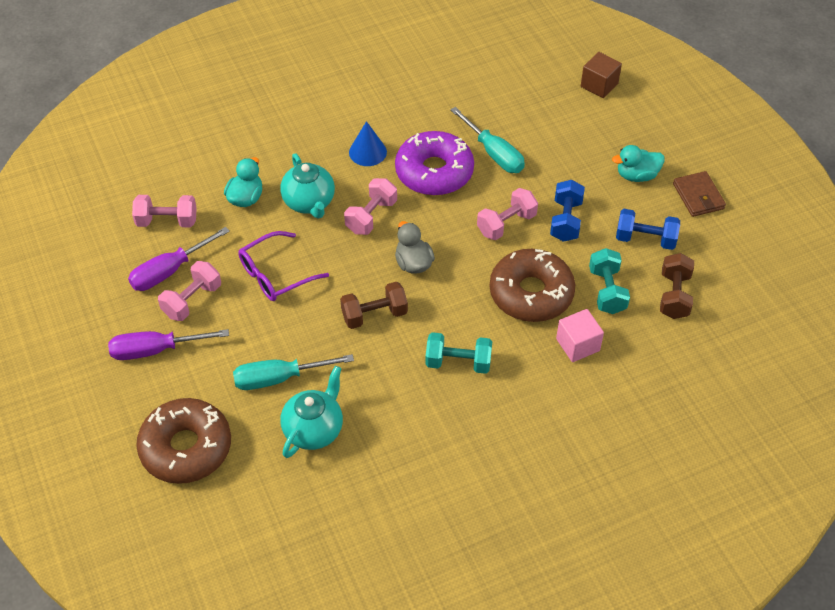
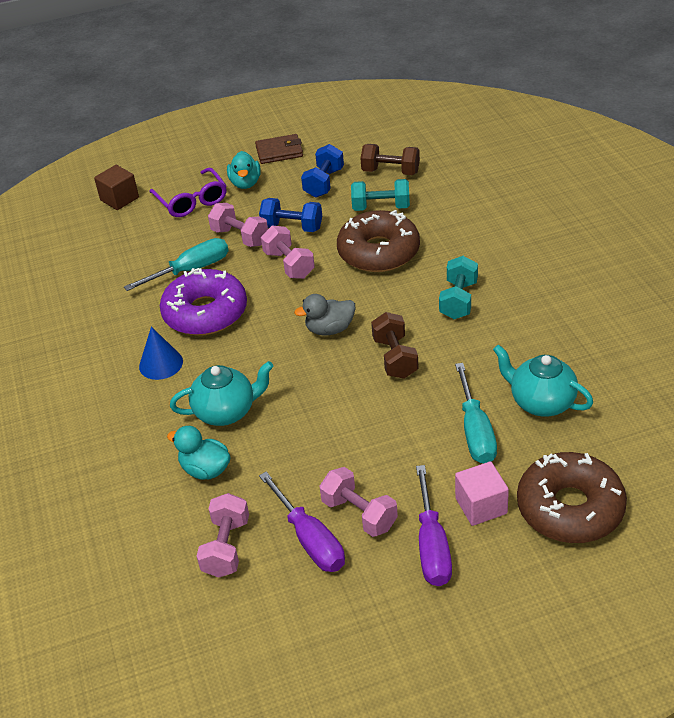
camera: 80 degrees left, 10 degrees down
purple glasses [238,231,329,301] -> purple glasses moved to [149,168,227,217]
pink dumbbell [344,178,397,235] -> pink dumbbell moved to [208,203,268,247]
pink cube [556,309,604,362] -> pink cube moved to [455,461,509,526]

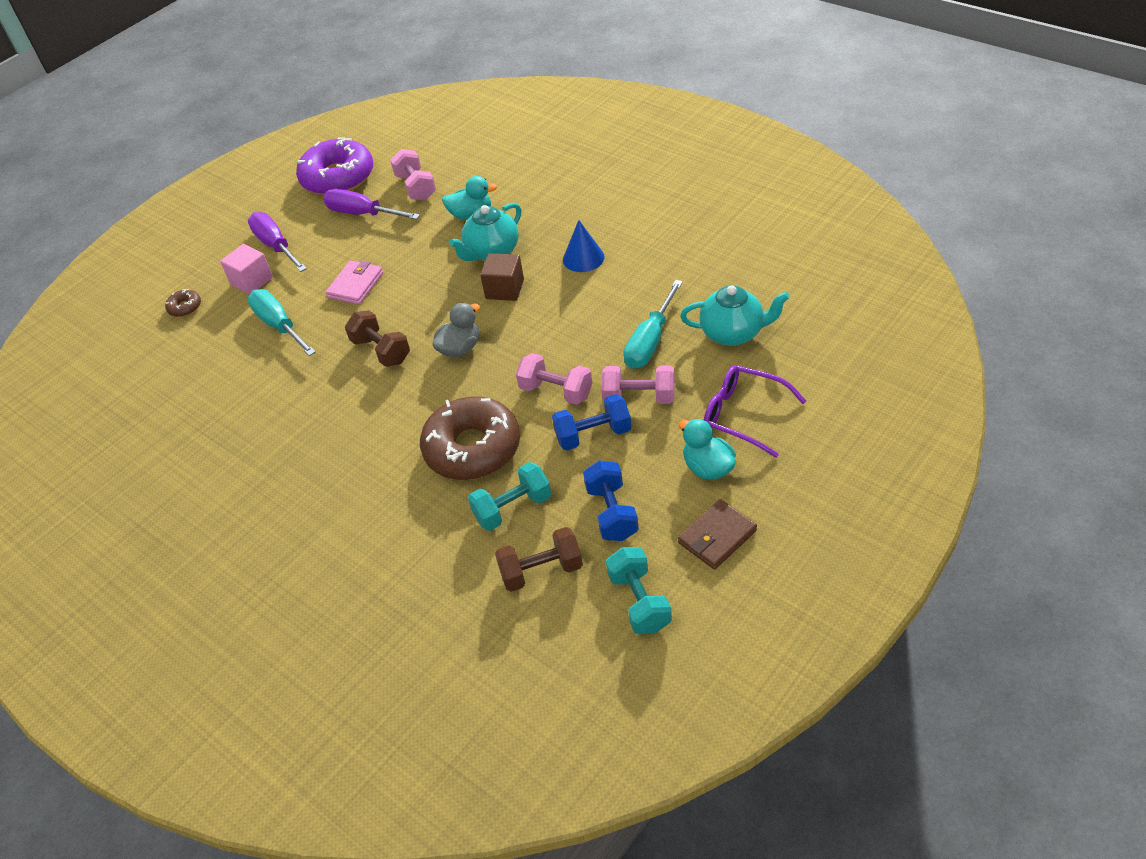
camera: 150 degrees right, 5 degrees up
brown cube [94,165,139,210] -> brown cube moved to [480,253,524,301]
purple donut [160,268,247,335] -> purple donut moved to [296,137,373,195]
pink dumbbell [319,467,398,537] -> none
turquoise dumbbell [439,256,478,319] -> turquoise dumbbell moved to [606,547,672,634]
turquoise teapot [493,345,593,417] -> turquoise teapot moved to [680,285,790,346]
brown donut [517,452,627,543] -> brown donut [165,289,201,317], size x0.41
none -> pink wallet [325,260,383,305]

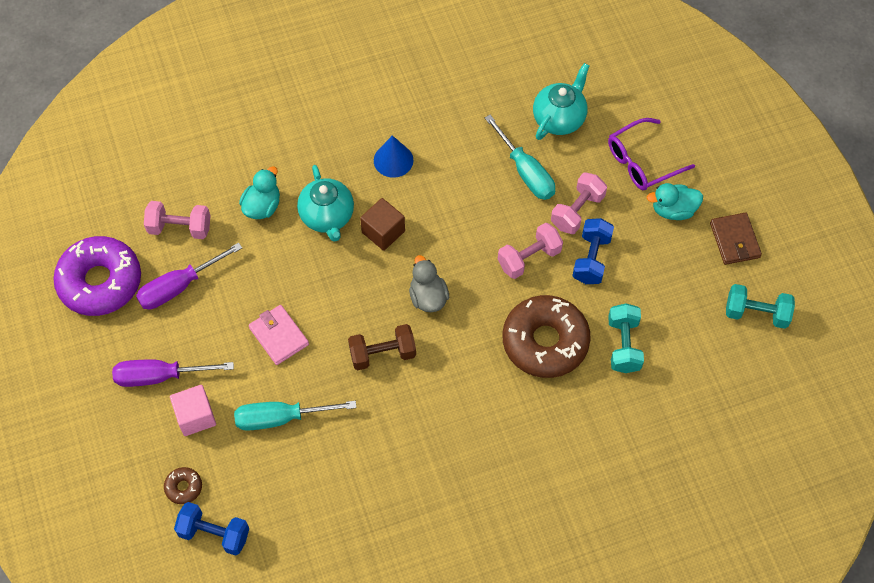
camera: 65 degrees left, 15 degrees up
brown dumbbell [495,527,583,592] -> none
blue dumbbell [583,460,639,541] -> blue dumbbell moved to [174,502,249,556]

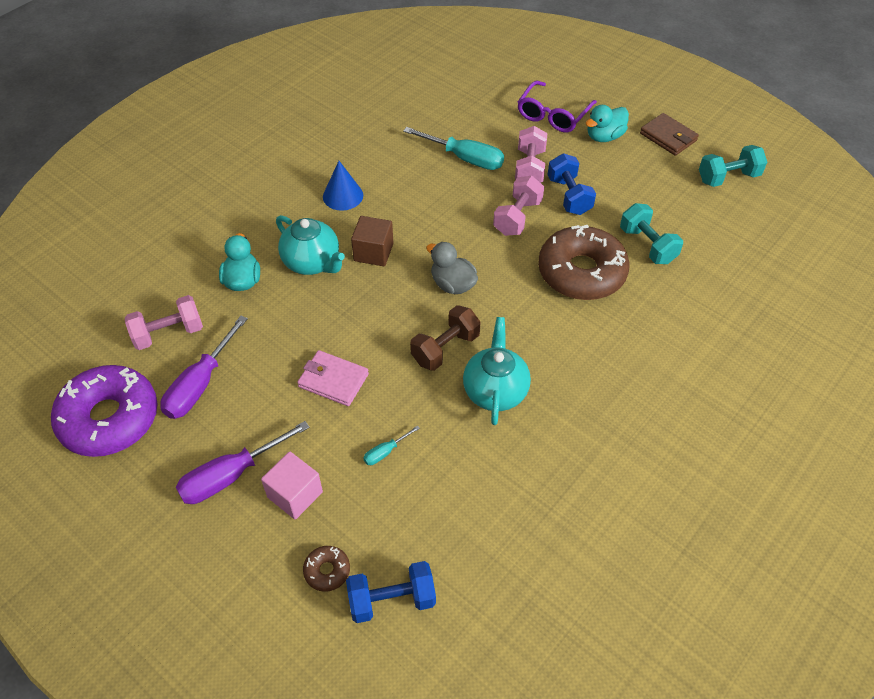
camera: 30 degrees left, 10 degrees down
turquoise screwdriver [234,401,356,431] -> turquoise screwdriver [363,426,420,465], size x0.47
turquoise teapot [533,63,590,140] -> turquoise teapot moved to [463,317,531,425]

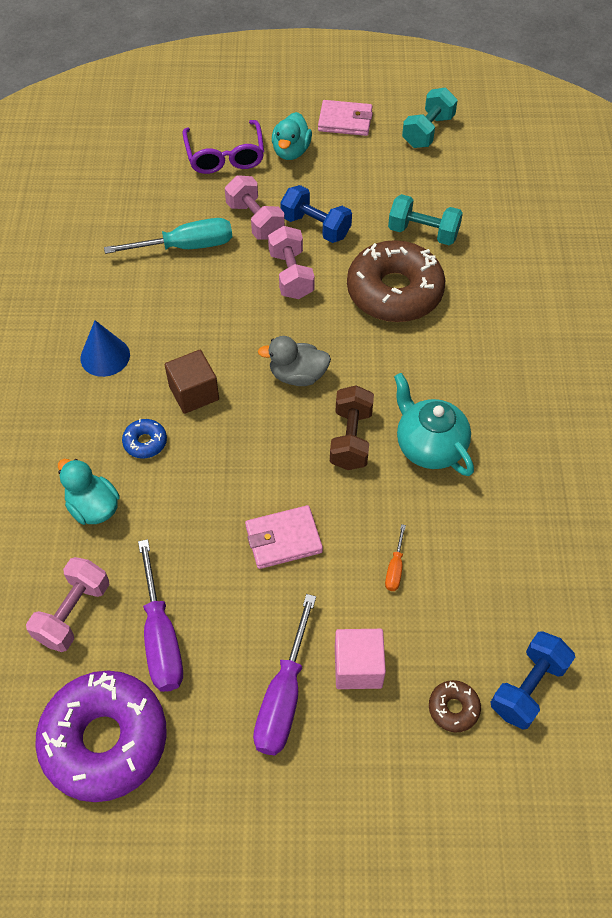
camera: 40 degrees left, 5 degrees up
turquoise teapot [276,215,345,275] -> blue donut [122,419,167,459]
turquoise screwdriver [363,426,420,465] -> orange screwdriver [385,524,406,591]
brown wallet [640,113,699,156] -> pink wallet [318,100,373,136]

